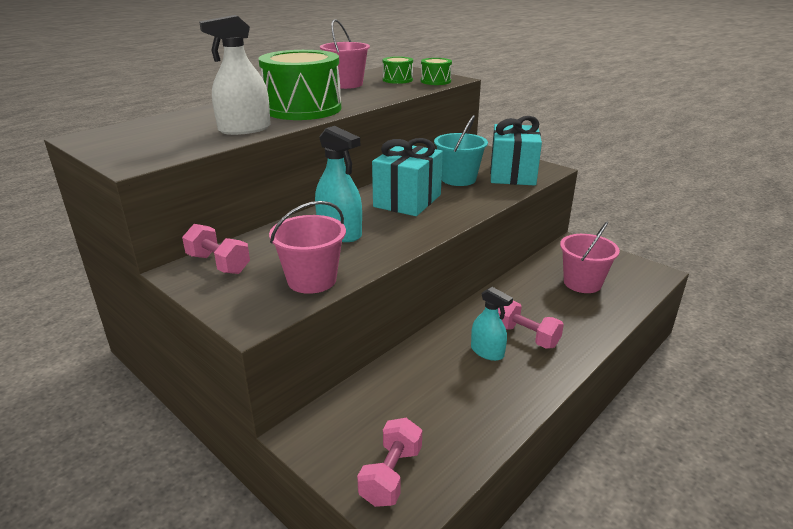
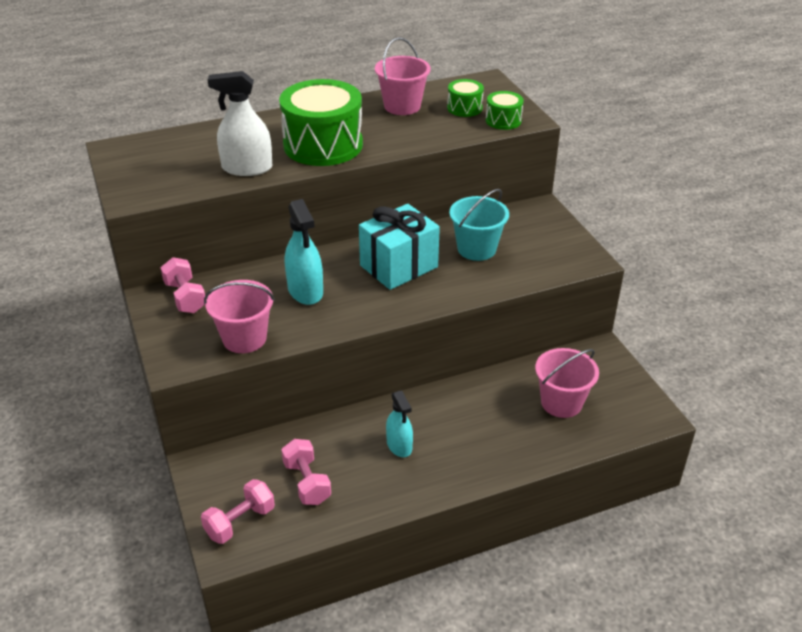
camera: 25 degrees right, 10 degrees up
turquoise gift [490,116,542,186] -> none
pink dumbbell [498,301,564,349] -> pink dumbbell moved to [281,439,331,505]

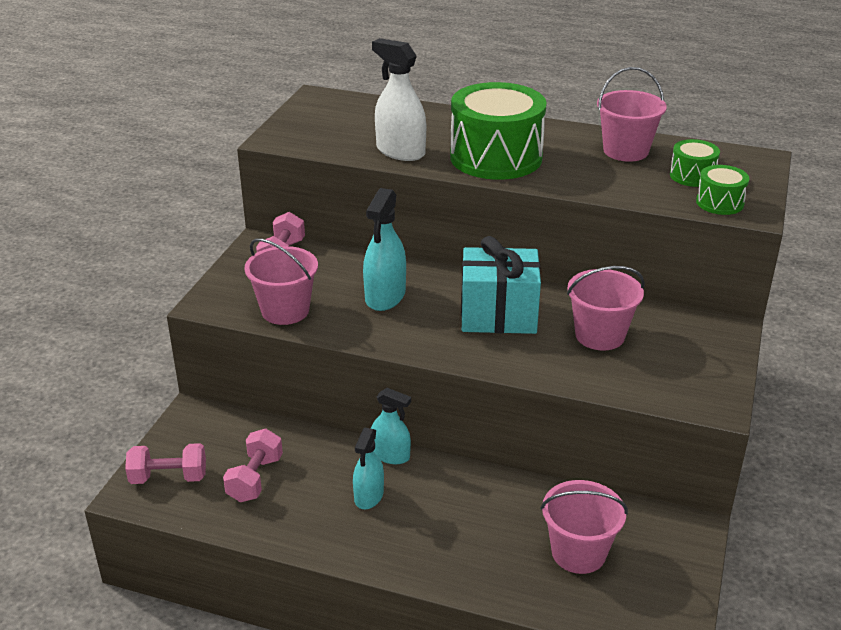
camera: 40 degrees right, 5 degrees down
turquoise bucket [450,189,509,261] -> pink bucket [567,266,645,350]
none -> turquoise spray bottle [371,388,411,464]

